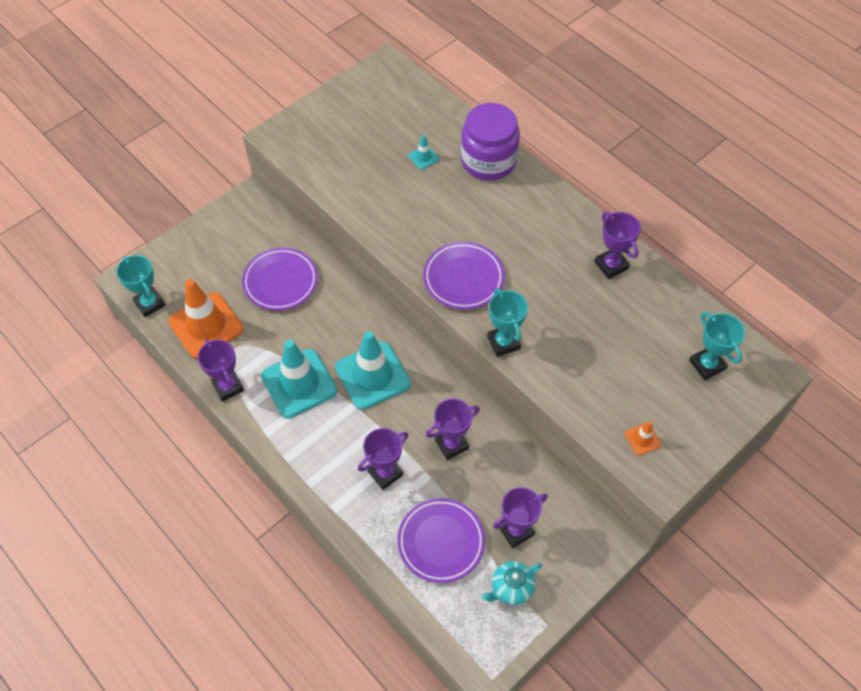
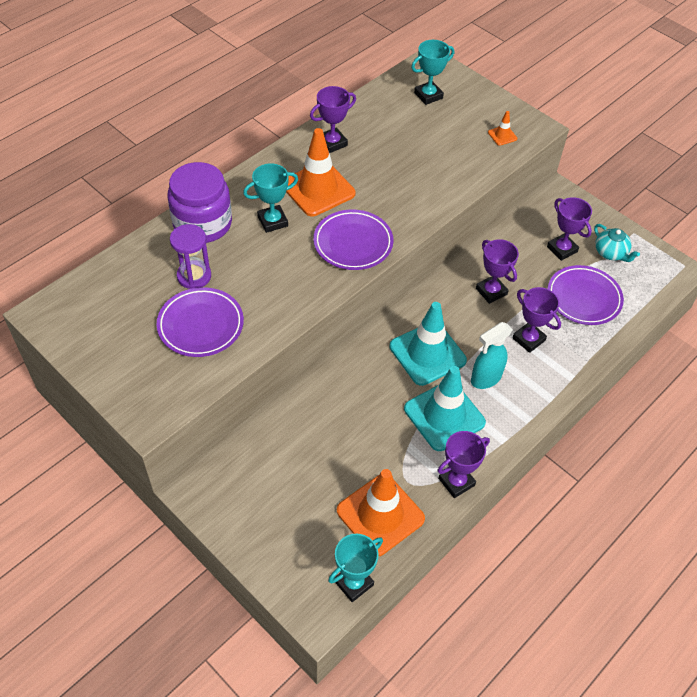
camera: 95 degrees left, 5 degrees down
purple plate [242,248,318,311] -> purple plate moved to [156,287,244,357]
turquoise traffic cone [408,135,439,170] -> purple hourglass [170,224,211,289]
turquoise trophy [487,288,528,357] -> turquoise trophy moved to [243,163,298,233]
none -> orange traffic cone [286,128,356,216]
none -> turquoise spray bottle [471,322,513,389]

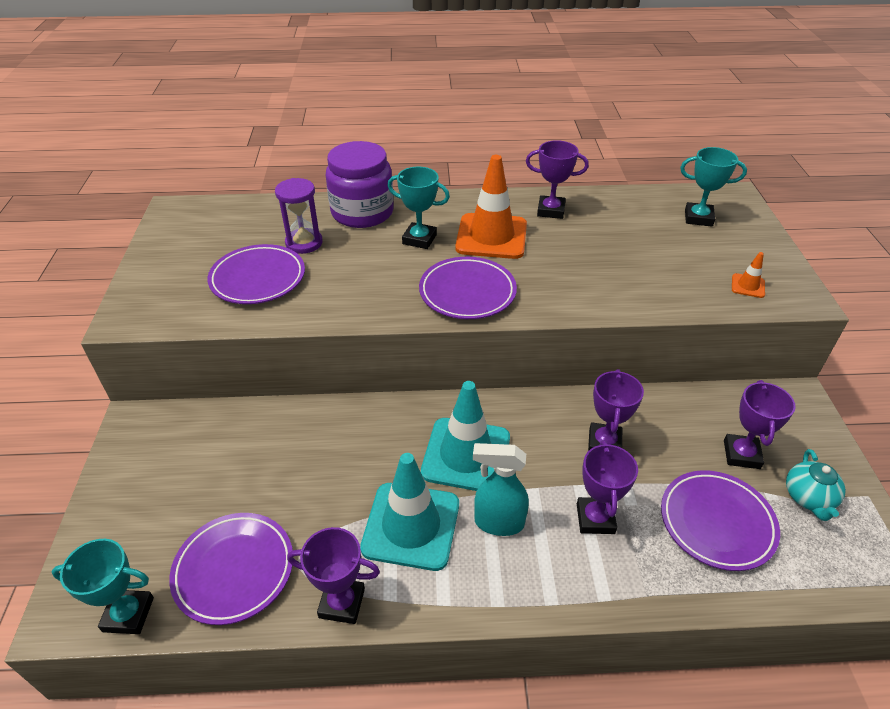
camera: 45 degrees right, 10 degrees down
orange traffic cone [337,469,425,556] -> purple plate [169,513,293,625]

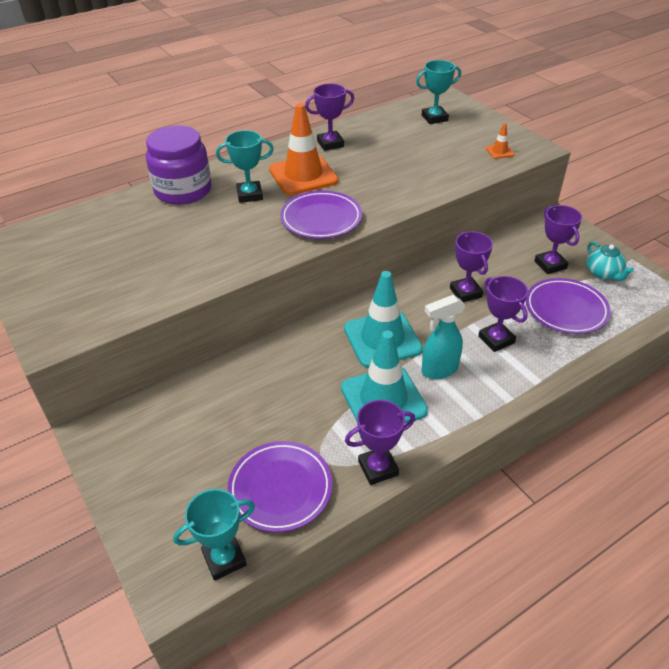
camera: 30 degrees left, 0 degrees up
purple plate [207,244,305,304] -> none
purple hourglass [275,178,323,254] -> none

